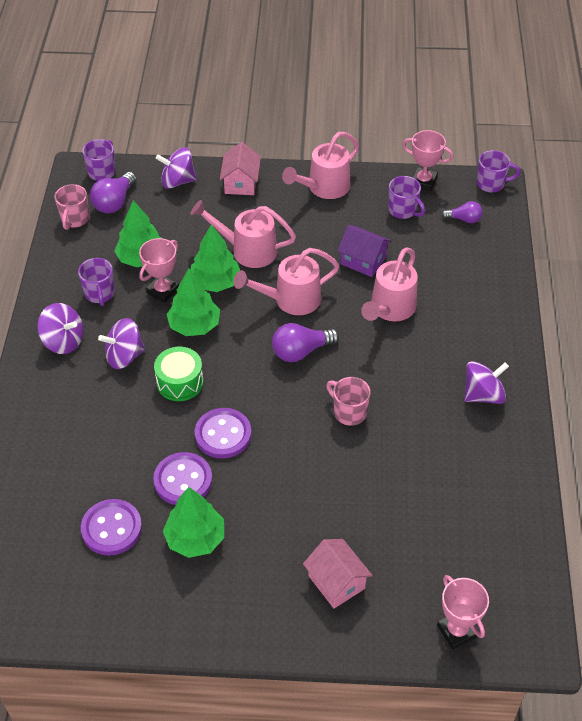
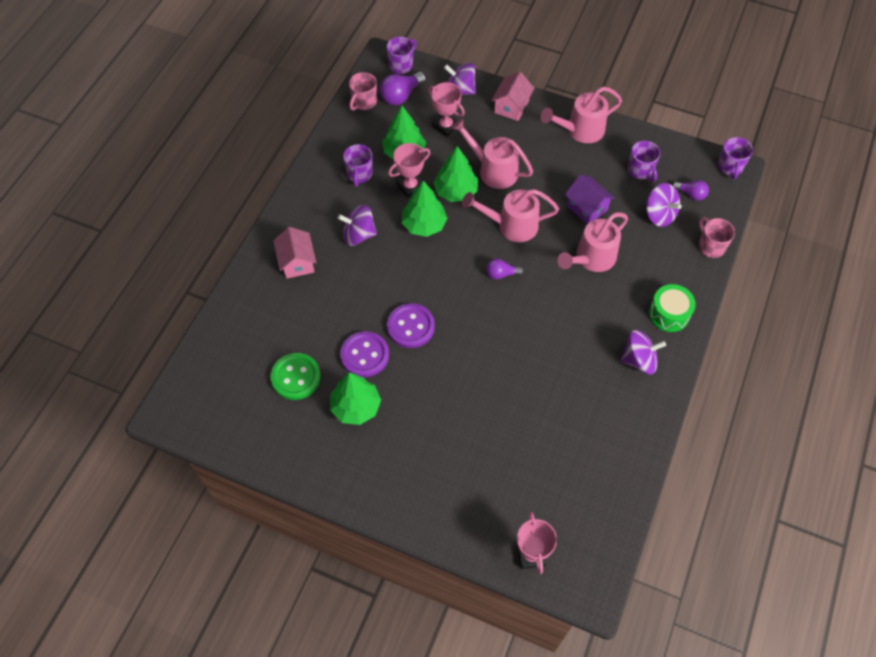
camera: 20 degrees right, 10 degrees up
purple spinning top [37,303,83,354] -> purple spinning top moved to [646,183,682,227]
purple button [81,499,142,556] -> green button [270,353,321,400]
green drum [154,347,204,401] -> green drum moved to [649,284,696,332]
purple light bulb [272,323,339,362] -> purple light bulb [486,259,524,280], size x0.62
pink house [303,539,372,609] -> pink house moved to [273,227,316,279]
pink mug [326,377,371,426] -> pink mug moved to [699,217,735,258]
pink trophy [402,130,453,191] -> pink trophy moved to [428,82,465,137]
purple mug [477,150,520,193] -> purple mug turned 75 degrees clockwise [718,137,753,179]

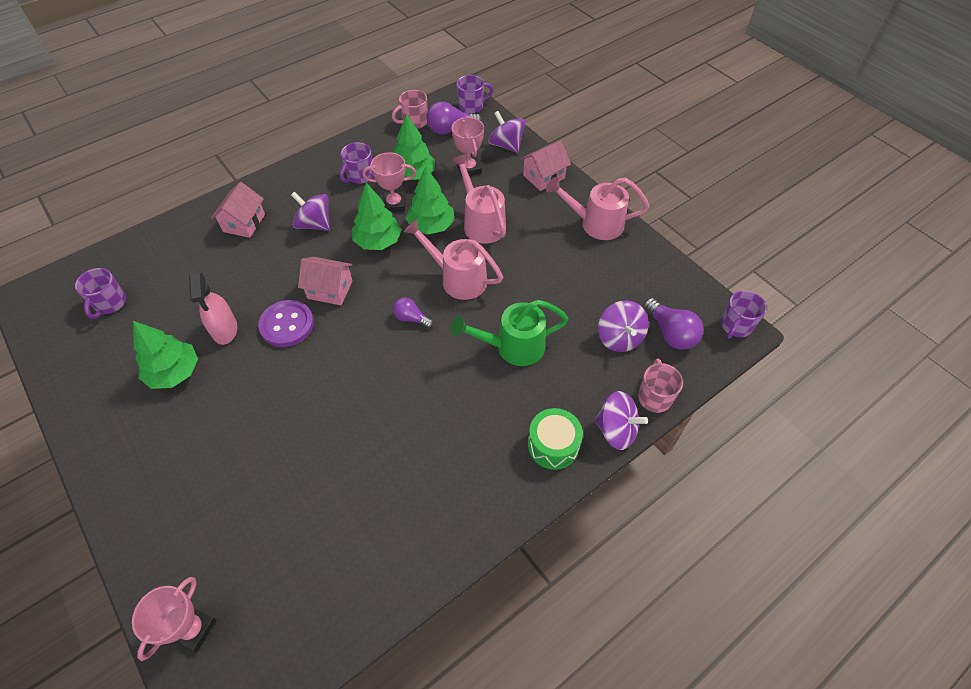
camera: 30 degrees right, 5 degrees down
green button [270,353,321,400] -> none
purple button [340,331,389,377] -> pink spray bottle [189,272,237,345]
pink watering can [557,212,628,272] -> green watering can [450,300,569,366]
purple house [565,175,615,224] -> none
purple spinning top [620,330,666,374] -> purple spinning top moved to [594,391,648,450]
purple mug [628,141,660,182] -> purple mug moved to [75,268,126,319]
purple light bulb [672,180,709,201] -> purple light bulb [643,298,703,350], size x1.61
none -> pink house [298,257,353,305]

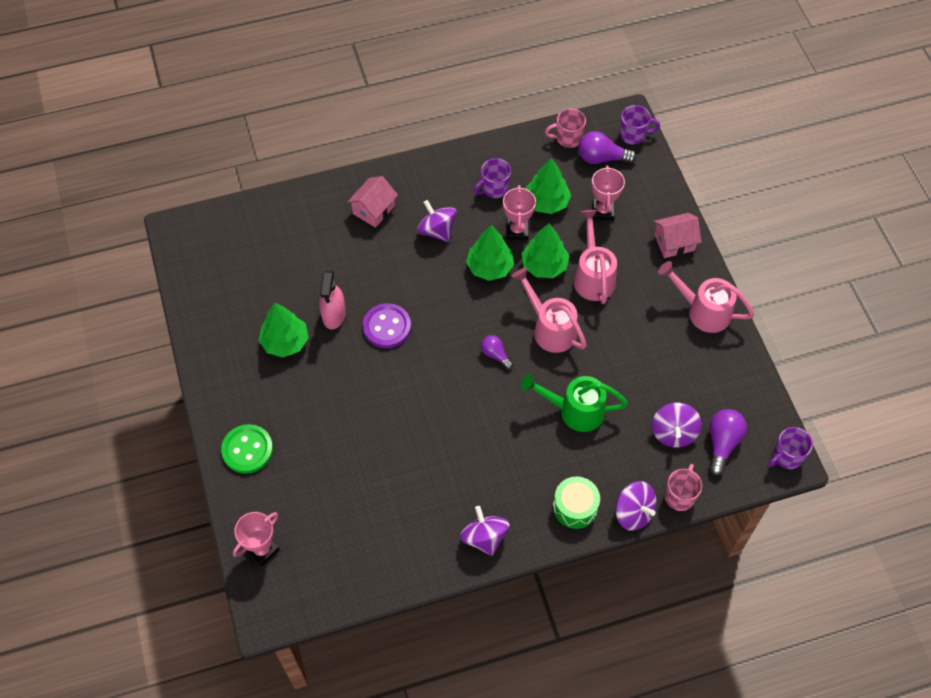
camera: 20 degrees right, 5 degrees up
purple mug [75,268,126,319] -> none
pink house [298,257,353,305] -> none
pink trophy [362,152,416,212] -> pink trophy turned 75 degrees clockwise [503,185,536,240]
purple spinning top [488,111,525,153] -> purple spinning top moved to [460,506,509,556]
purple light bulb [643,298,703,350] -> purple light bulb turned 150 degrees counterclockwise [709,409,747,476]
none -> green button [221,424,273,474]

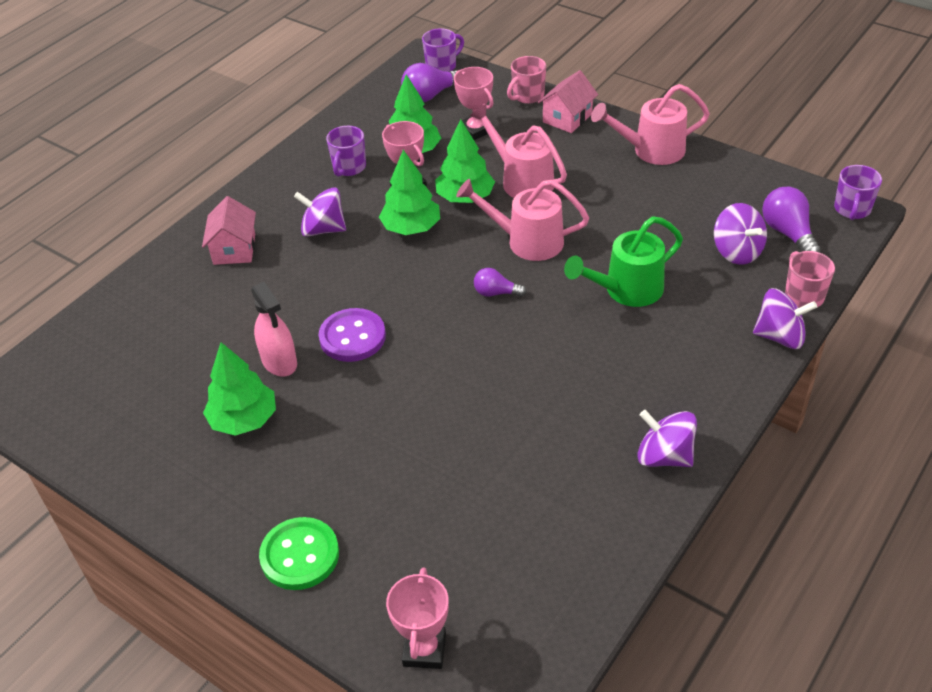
camera: 35 degrees left, 15 degrees down
pink mug [545,109,586,148] -> pink mug moved to [507,56,546,104]
green drum [553,476,600,529] -> none

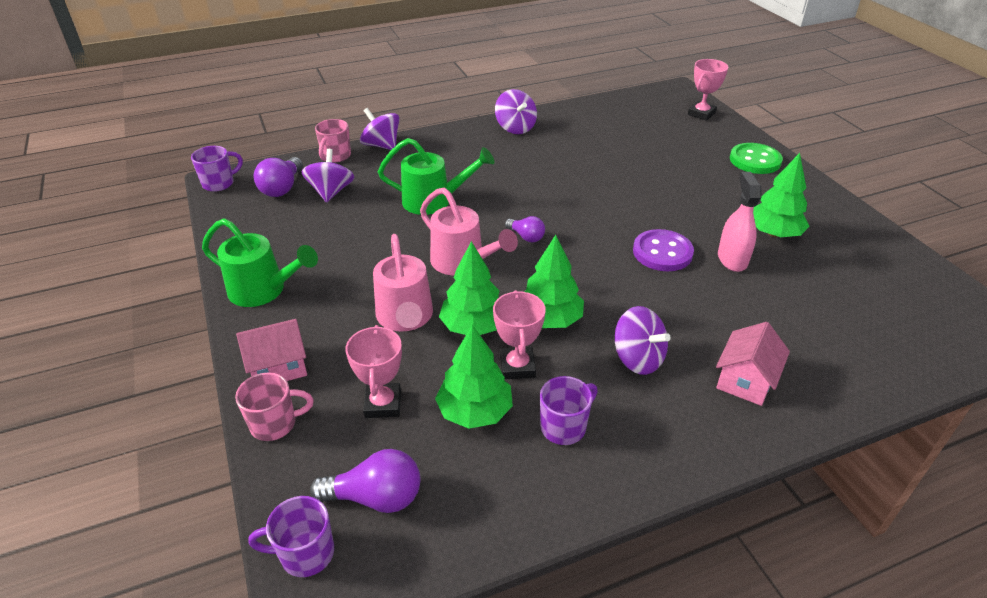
camera: 150 degrees left, 5 degrees down
pink watering can [591,84,710,165] -> green watering can [202,218,318,307]

